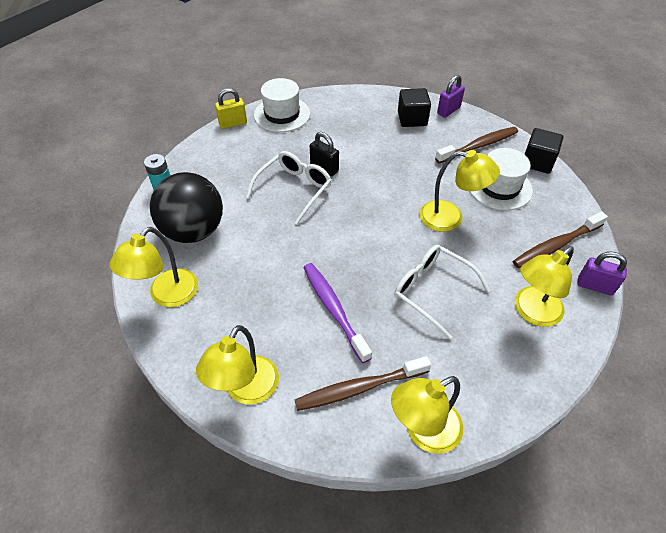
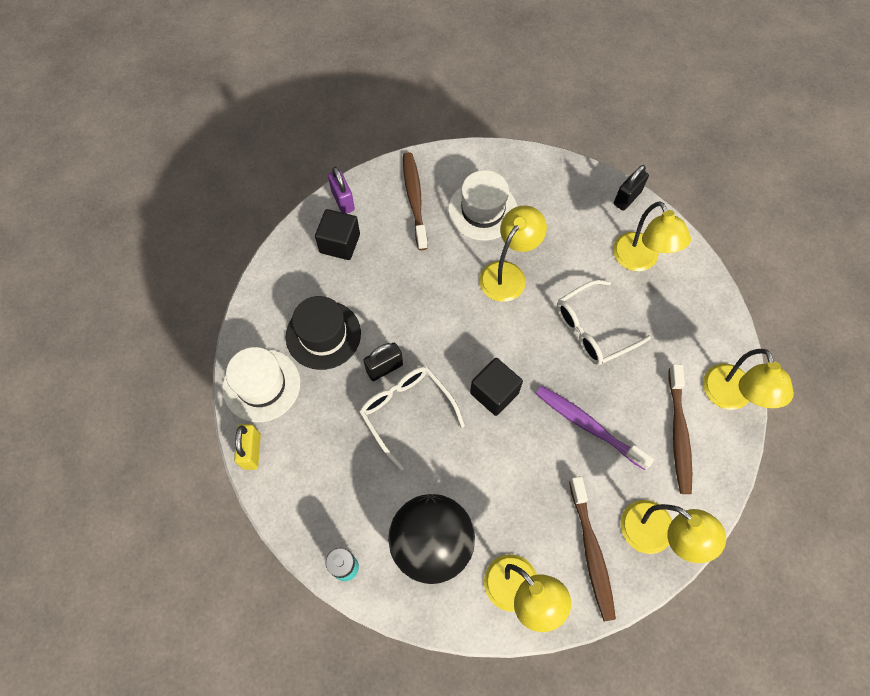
camera: 70 degrees left, 15 degrees up
purple toothbrush [303,263,372,363] -> purple toothbrush turned 45 degrees clockwise [536,386,654,470]
brown toothbrush [513,211,608,268] -> brown toothbrush moved to [569,476,616,622]
black cube [524,128,563,174] -> black cube moved to [470,358,523,416]
purple padlock [577,252,627,295] -> black padlock [614,165,649,211]
none -> black hat [286,296,361,370]

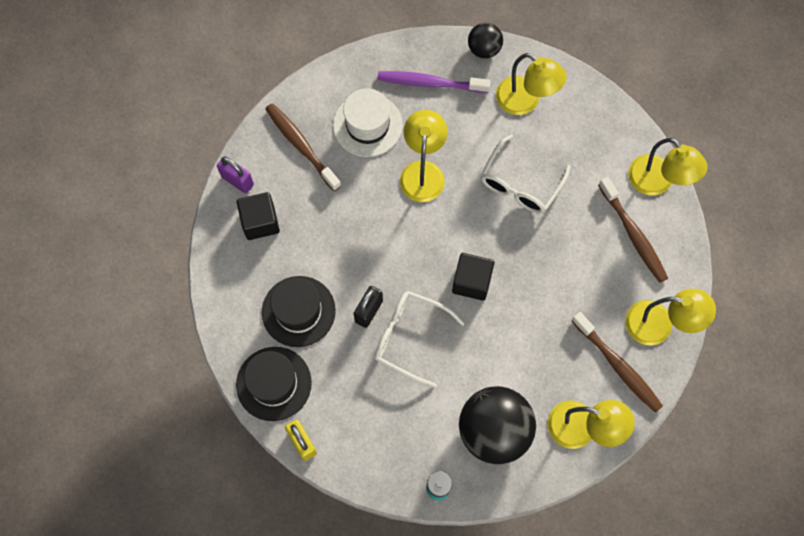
camera: 30 degrees left, 5 degrees up
white hat [222,347,300,422] -> black hat [236,347,312,421]
purple toothbrush [536,386,654,470] -> purple toothbrush moved to [377,71,491,93]
black padlock [614,165,649,211] -> black ball [468,23,503,59]

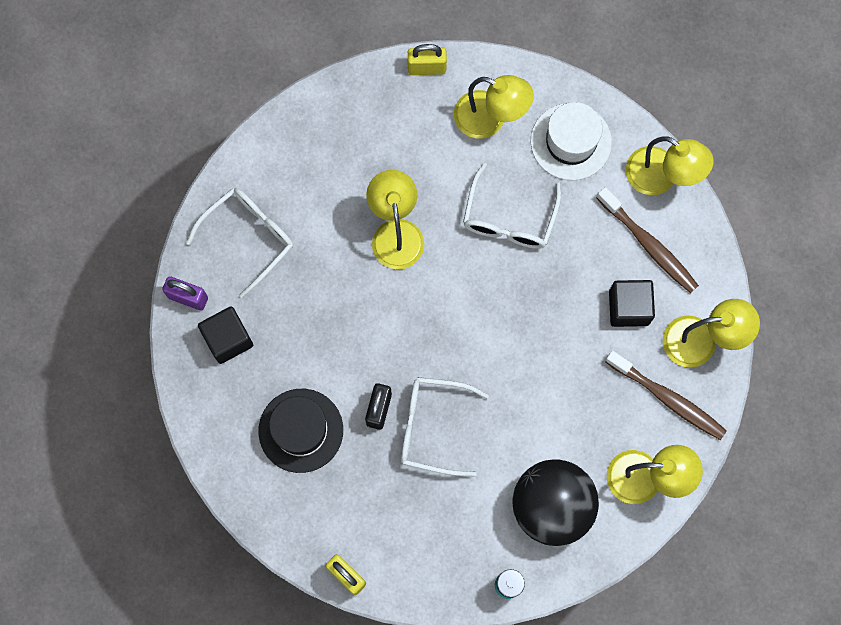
camera: 15 degrees left, 5 degrees up
black hat [236,347,312,421] -> none
brown toothbrush [265,103,341,191] -> white glasses [186,188,293,298]
white hat [333,88,403,157] -> white hat moved to [531,102,612,180]
purple toothbrush [377,71,491,93] -> none
black cube [452,253,494,301] -> black cube moved to [609,280,655,327]
black ball [468,23,503,59] -> yellow padlock [408,44,447,75]

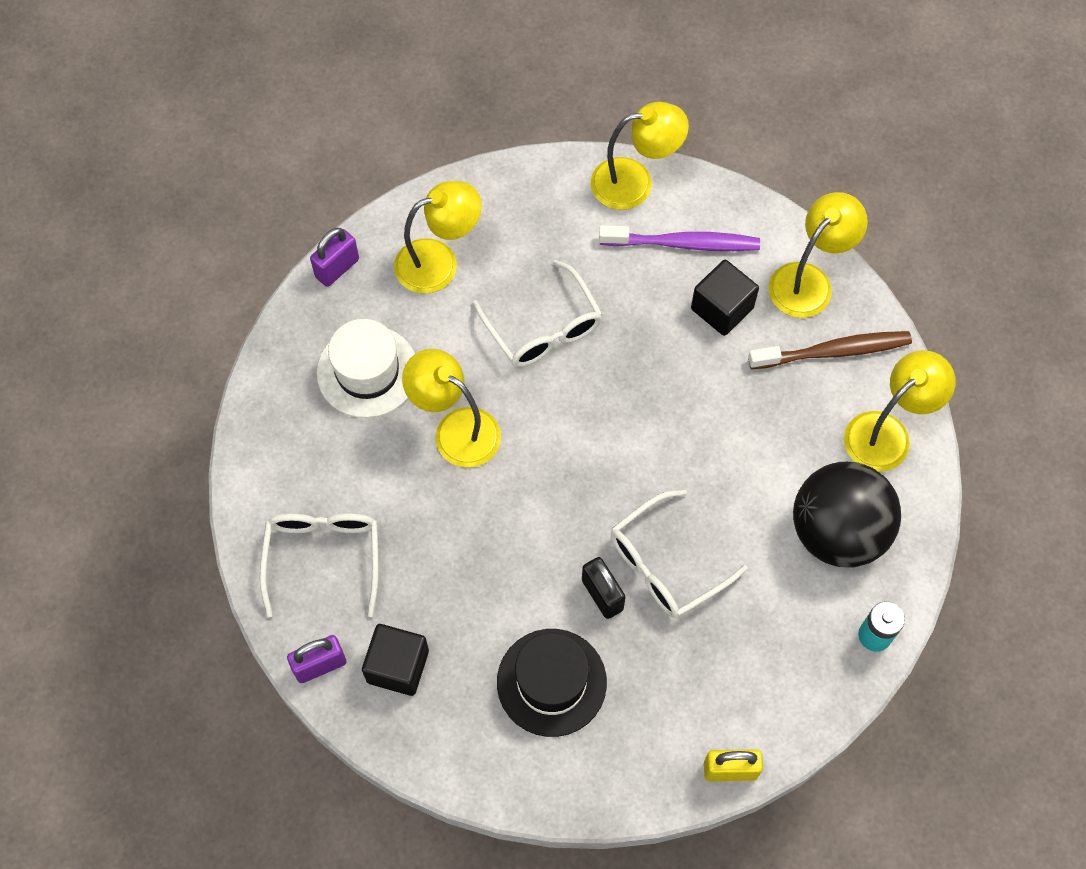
camera: 45 degrees left, 10 degrees down
yellow padlock [408,44,447,75] -> purple padlock [310,228,359,287]
white hat [531,102,612,180] -> white hat moved to [317,319,415,418]
brown toothbrush [597,187,699,293] -> purple toothbrush [599,225,760,251]

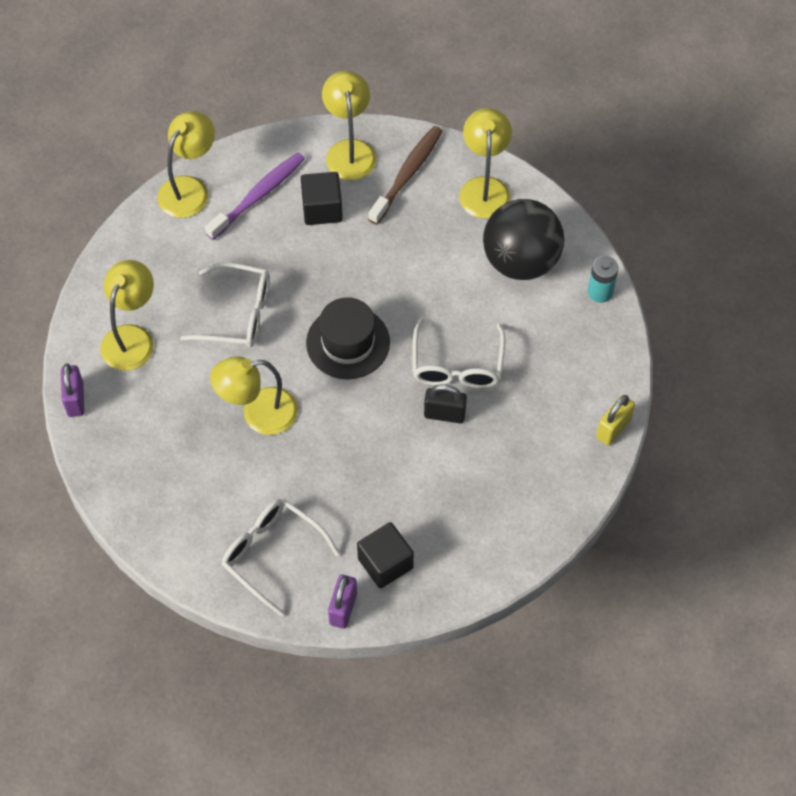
camera: 50 degrees left, 5 degrees down
white hat [317,319,415,418] -> none
black hat [497,629,607,737] -> black hat moved to [306,297,390,379]

